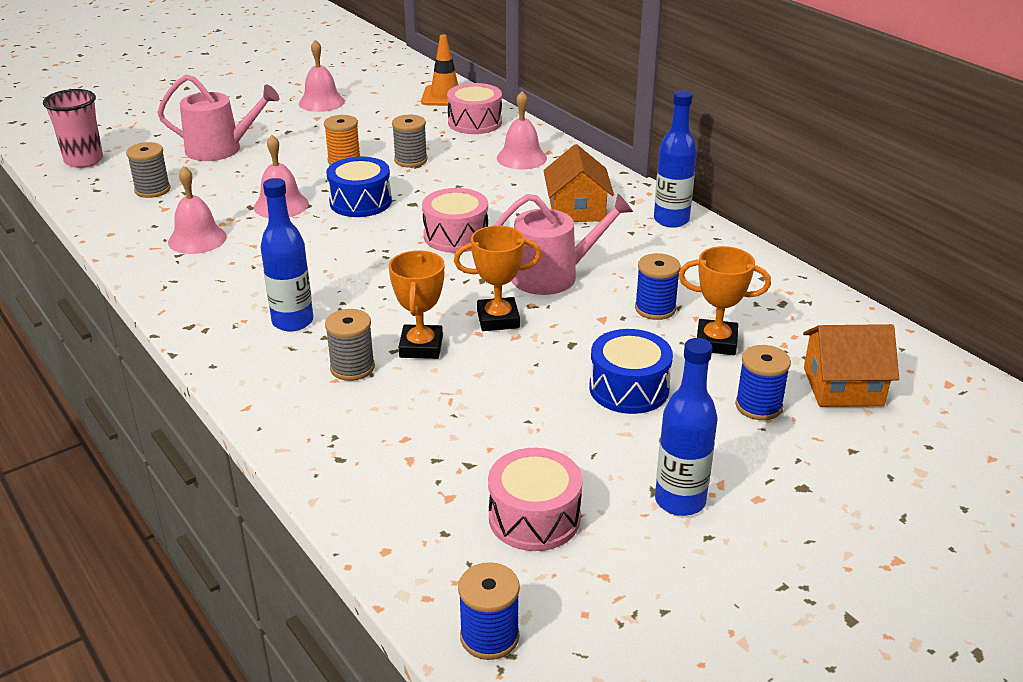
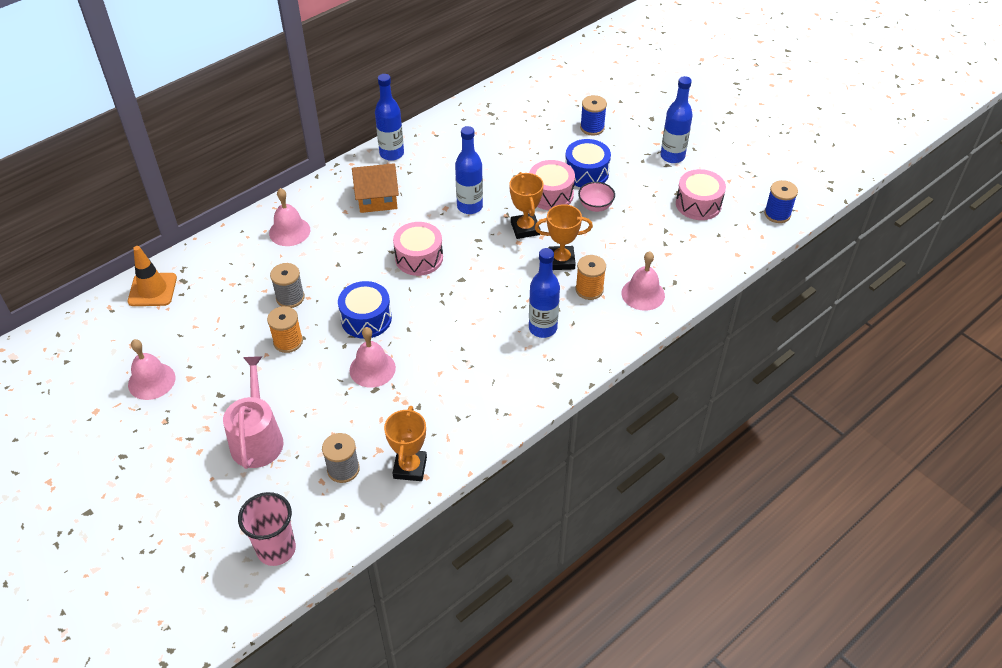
camera: 95 degrees left, 15 degrees up
pink bell [168,166,227,254] -> pink bell moved to [622,251,665,311]
grey spool [325,309,375,381] -> orange spool [575,255,606,300]
pink drum [447,83,502,134] -> pink drum moved to [529,160,575,210]
pink watering can [494,194,633,295] -> blue bottle [455,126,483,214]
blue spool [635,253,681,320] -> none
orange trophy [679,246,771,355] -> orange trophy moved to [384,406,427,481]
orange house [803,324,899,407] -> none
none -> pink bowl [578,182,615,212]

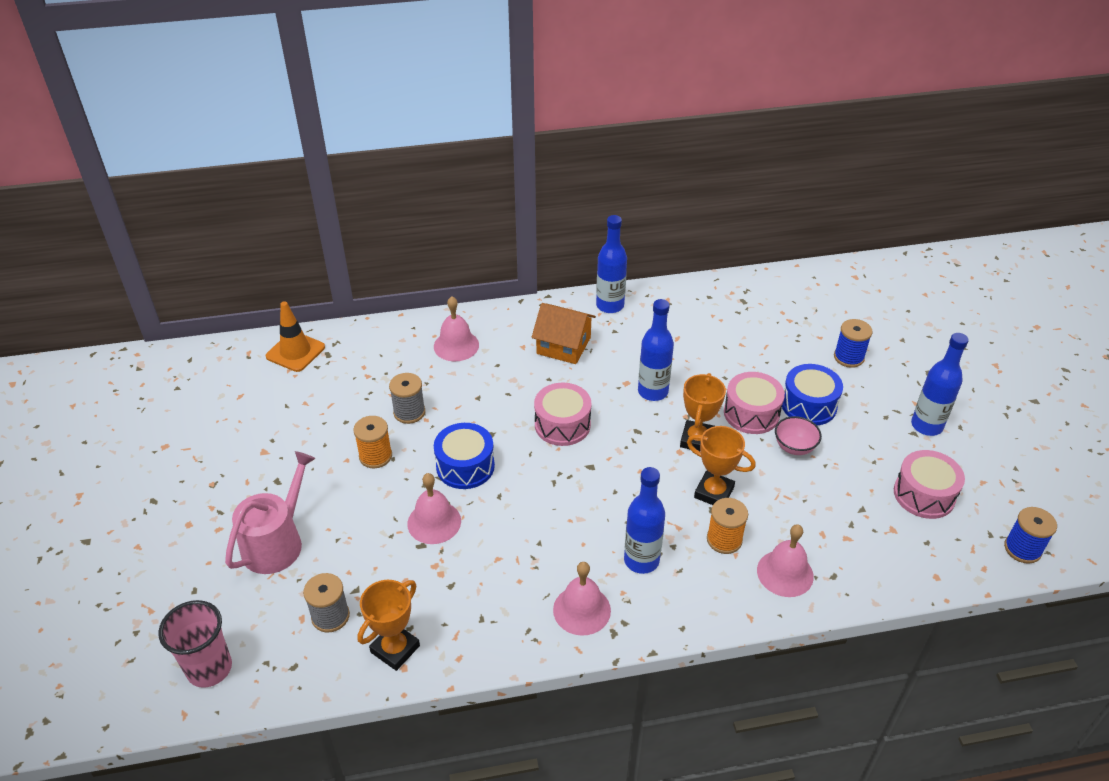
camera: 30 degrees right, 5 degrees down
pink bell [128,339,176,400] -> pink bell moved to [553,562,611,636]

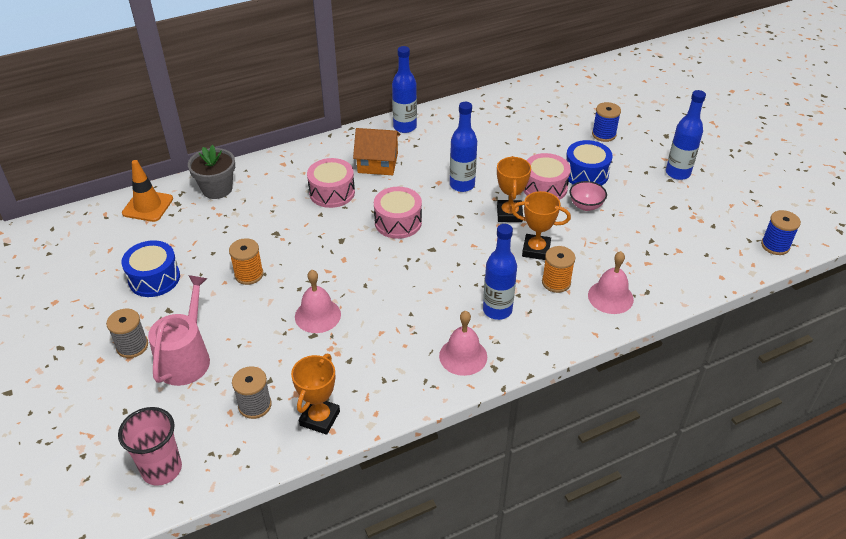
camera: 15 degrees left, 0 degrees up
grey spool [389,373,425,424] -> grey spool moved to [106,308,148,358]
pink bell [434,296,479,361] -> none
blue drum [434,423,495,489] -> blue drum moved to [121,240,180,297]
pink drum [894,450,965,519] -> pink drum moved to [307,158,355,208]
none -> grey flower pot [188,145,235,199]

